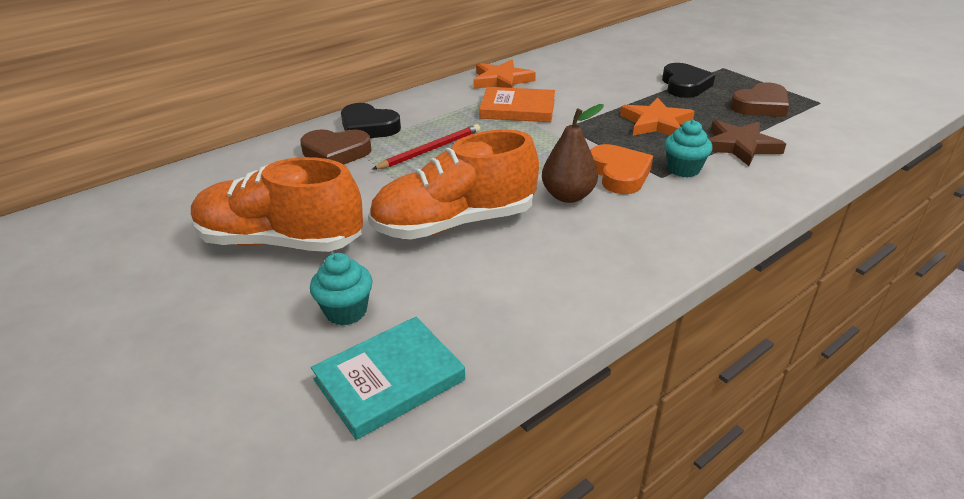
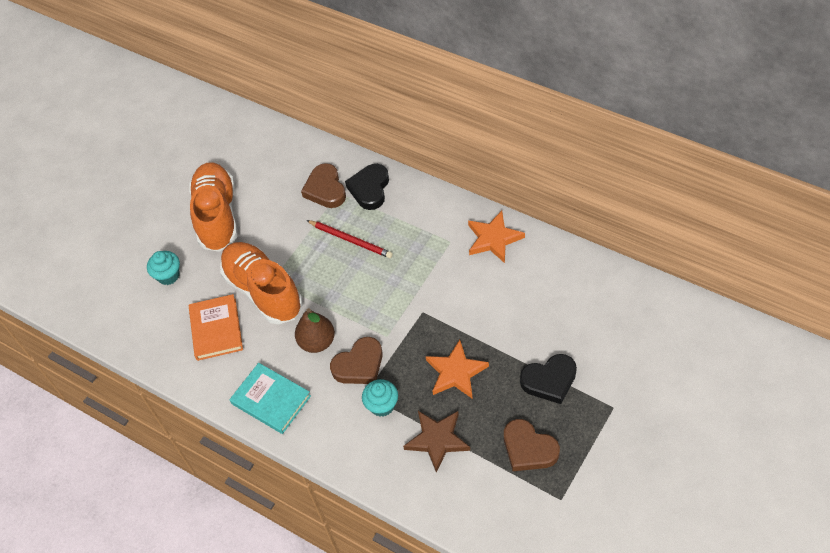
camera: 75 degrees right, 20 degrees up
turquoise book [311,317,465,440] -> turquoise book moved to [230,363,311,434]
orange book [479,87,555,122] -> orange book moved to [189,294,243,361]
orange heart [590,144,653,194] -> brown heart [330,337,383,384]

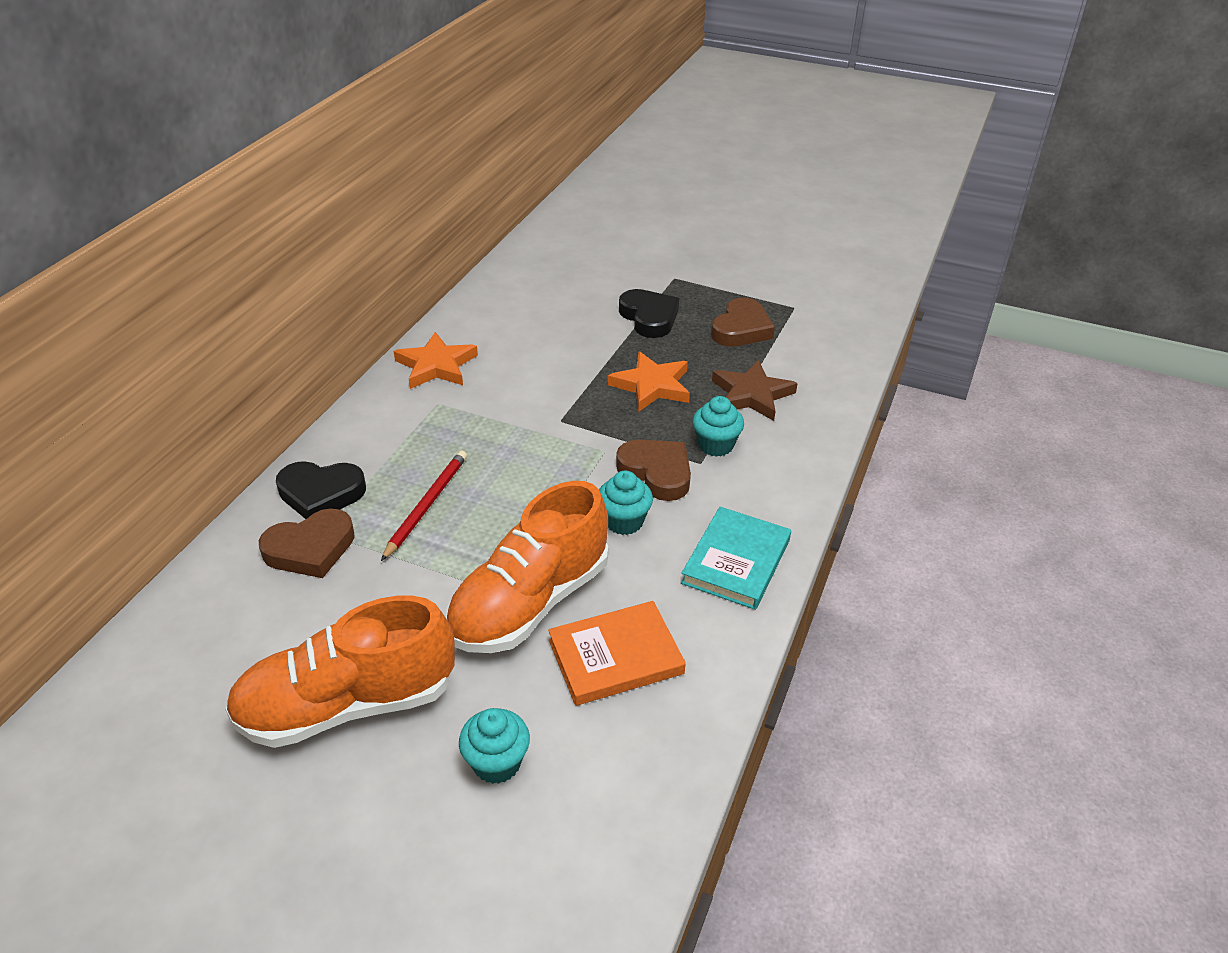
camera: 105 degrees left, 15 degrees down
brown pear [295,308,335,353] -> turquoise cupcake [599,471,653,535]

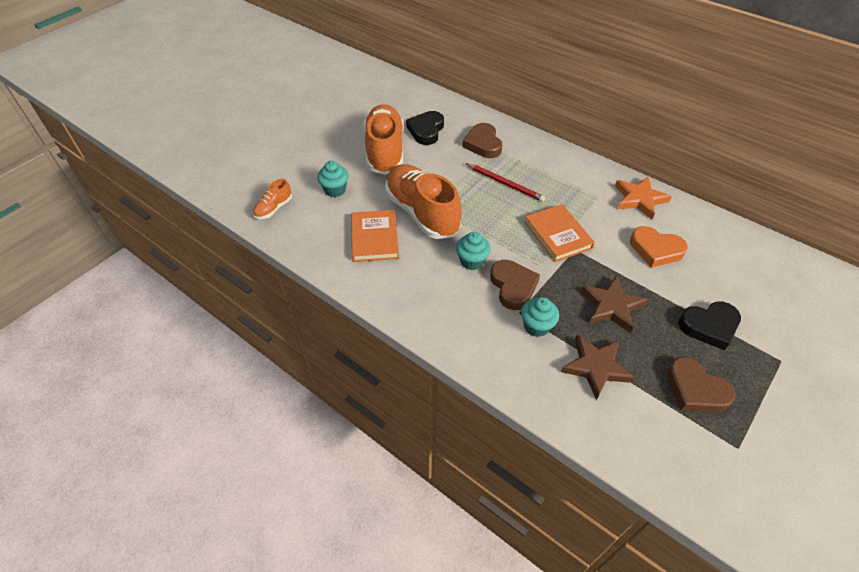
camera: 105 degrees right, 10 degrees up
black heart [276,461,366,519] -> black heart moved to [406,111,444,145]
orange star [608,351,690,412] -> brown star [580,276,647,333]
brown heart [616,439,691,501] -> brown heart turned 75 degrees counterclockwise [490,260,540,310]
turquoise book [681,507,791,610] -> none
none -> orange shoe [253,179,292,219]
none -> orange book [524,204,595,262]
none -> orange heart [630,226,688,268]

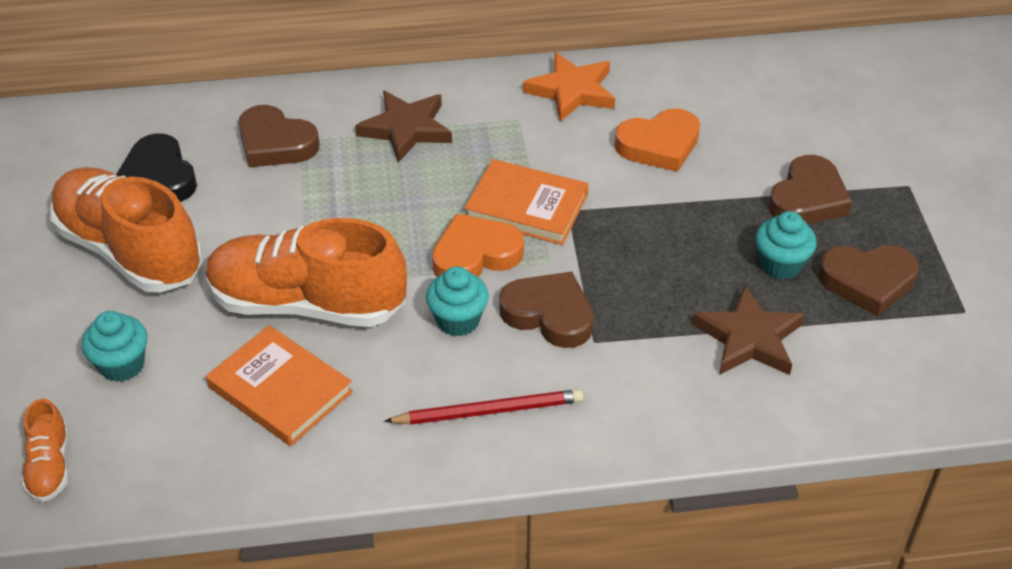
camera: 45 degrees left, 5 degrees down
red pencil [465,163,546,202] -> red pencil moved to [384,389,584,425]
turquoise cupcake [521,297,559,337] -> turquoise cupcake moved to [756,211,817,280]
brown star [580,276,647,333] -> brown star moved to [355,91,452,163]
black heart [678,301,741,350] -> brown heart [768,155,852,224]
none -> orange heart [432,214,524,277]

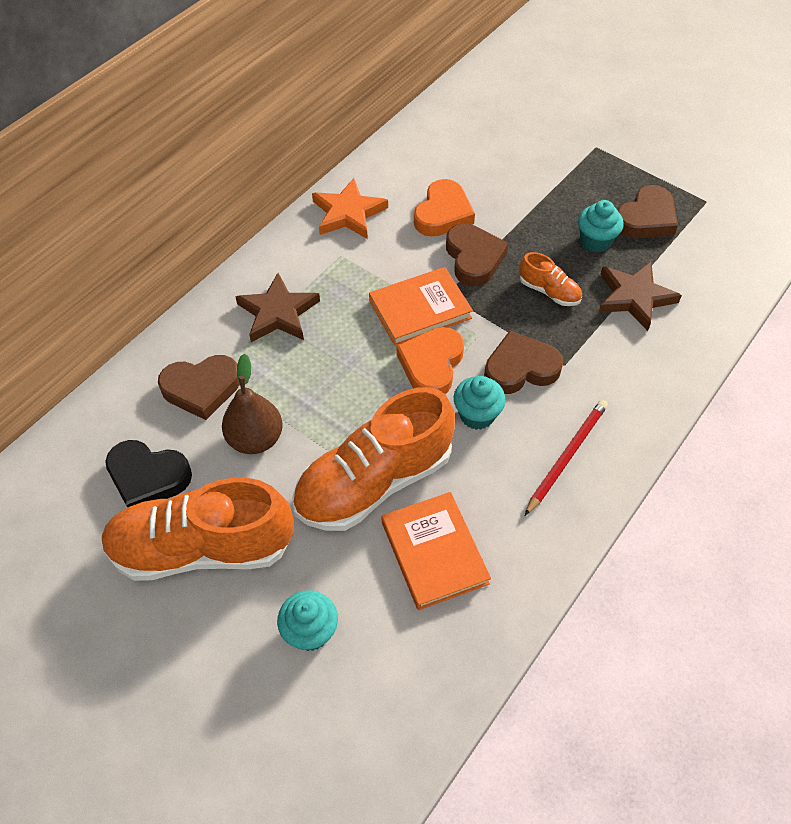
camera: 45 degrees left, 10 degrees up
orange shoe [22,399,69,502] -> orange shoe moved to [519,252,582,306]
orange book [206,325,353,446] -> orange book turned 75 degrees clockwise [382,492,491,610]
brown heart [768,155,852,224] -> brown heart moved to [446,224,509,286]
none -> brown pear [222,354,283,454]

